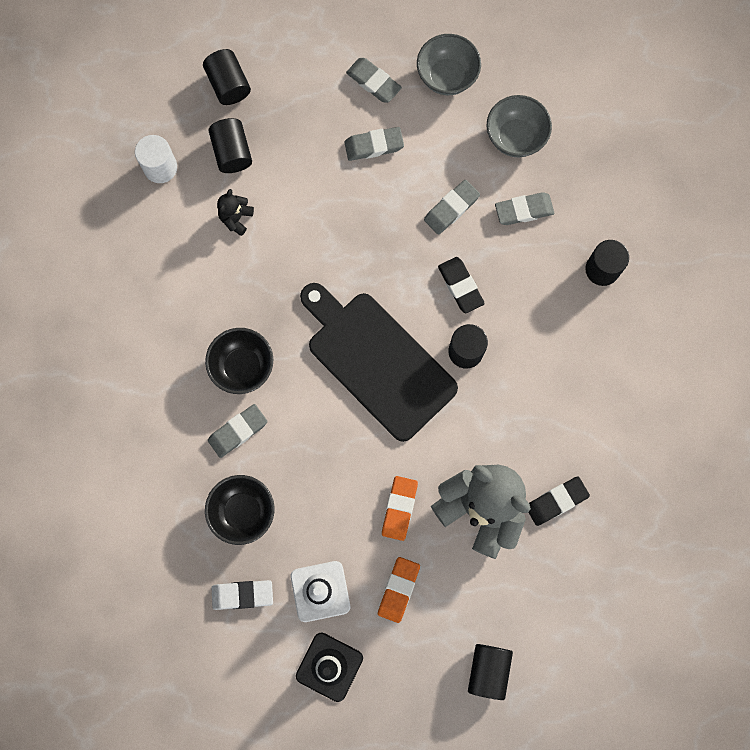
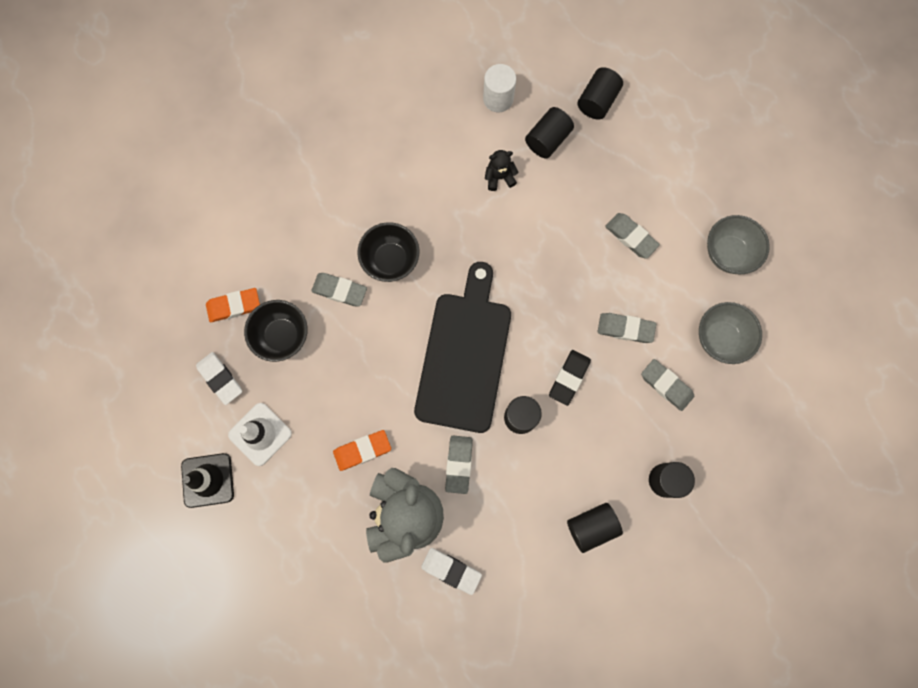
camera: 55 degrees right, 0 degrees up
grey eraser [346,58,402,103] -> grey eraser moved to [445,436,473,494]
orange eraser [378,557,420,623] -> orange eraser moved to [206,288,260,322]
black cylinder [468,644,513,700] -> black cylinder moved to [567,503,623,553]
black eraser [528,476,590,526] -> white eraser [421,548,482,595]

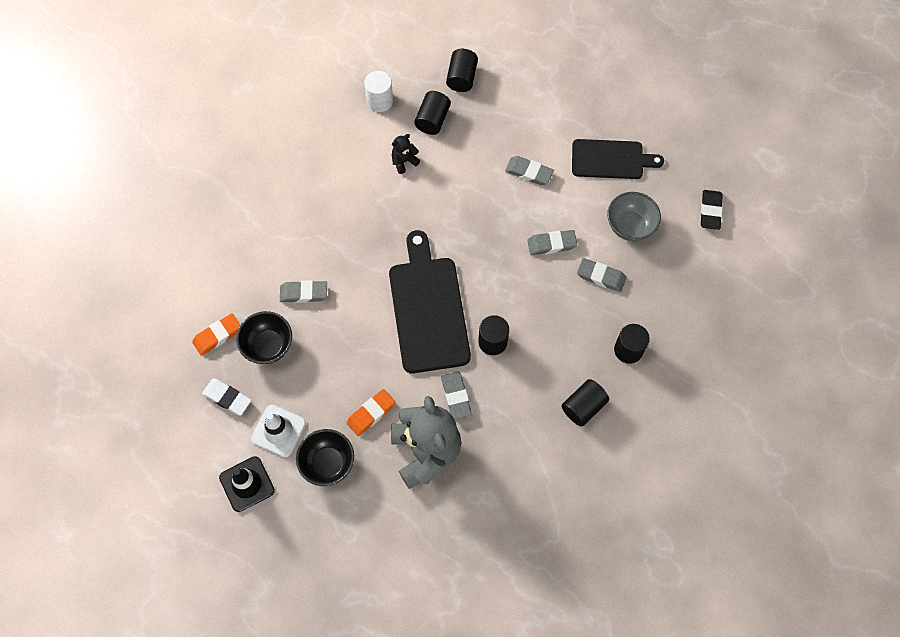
camera: 20 degrees left, 10 degrees down
black bowl [357,222,419,282] -> black bowl moved to [296,429,354,486]
white eraser [421,548,482,595] -> none
black eraser [549,350,591,406] -> black eraser moved to [701,190,723,230]
grey bowl [707,215,770,274] -> black cutting board [572,139,664,179]

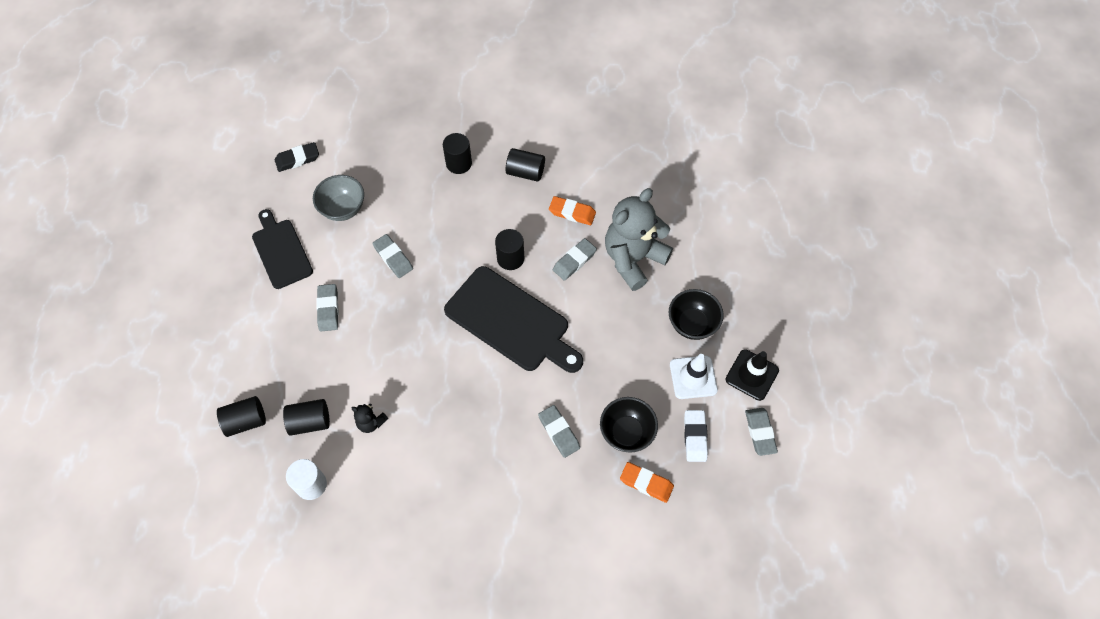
camera: 120 degrees left, 5 degrees down
orange eraser [346,389,395,436] -> orange eraser moved to [549,196,596,225]
black cutting board [389,230,471,373] -> black cutting board turned 105 degrees counterclockwise [444,266,583,373]
grey eraser [577,258,627,292] -> grey eraser moved to [745,408,778,456]

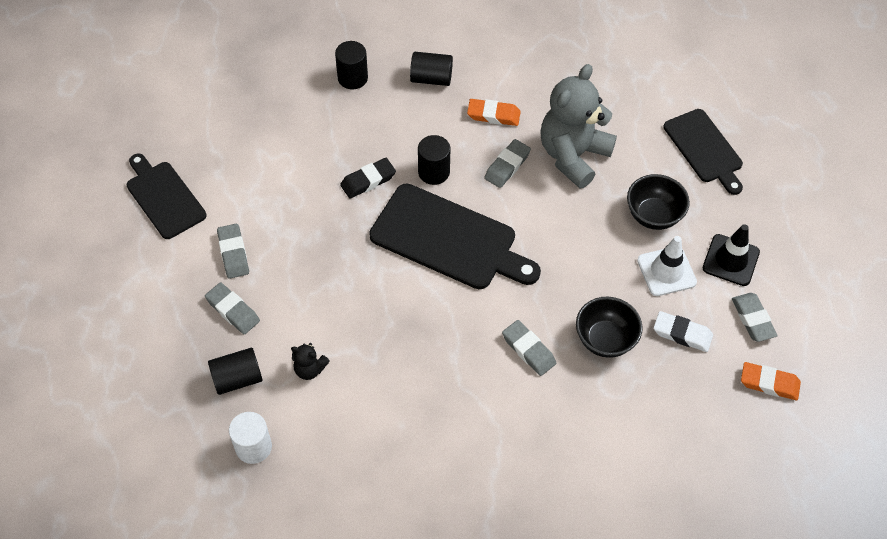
camera: 10 degrees left, 5 degrees down
black cylinder [217,396,266,437] -> none
black eraser [275,142,319,172] -> black eraser moved to [340,158,396,199]
grey bowl [313,175,364,221] -> none
grey eraser [372,234,413,278] -> grey eraser moved to [205,282,260,334]
orange eraser [620,462,674,503] -> orange eraser moved to [741,362,801,400]
white eraser [684,410,708,462] -> white eraser turned 60 degrees counterclockwise [654,311,713,352]
none -> black cutting board [664,109,743,195]

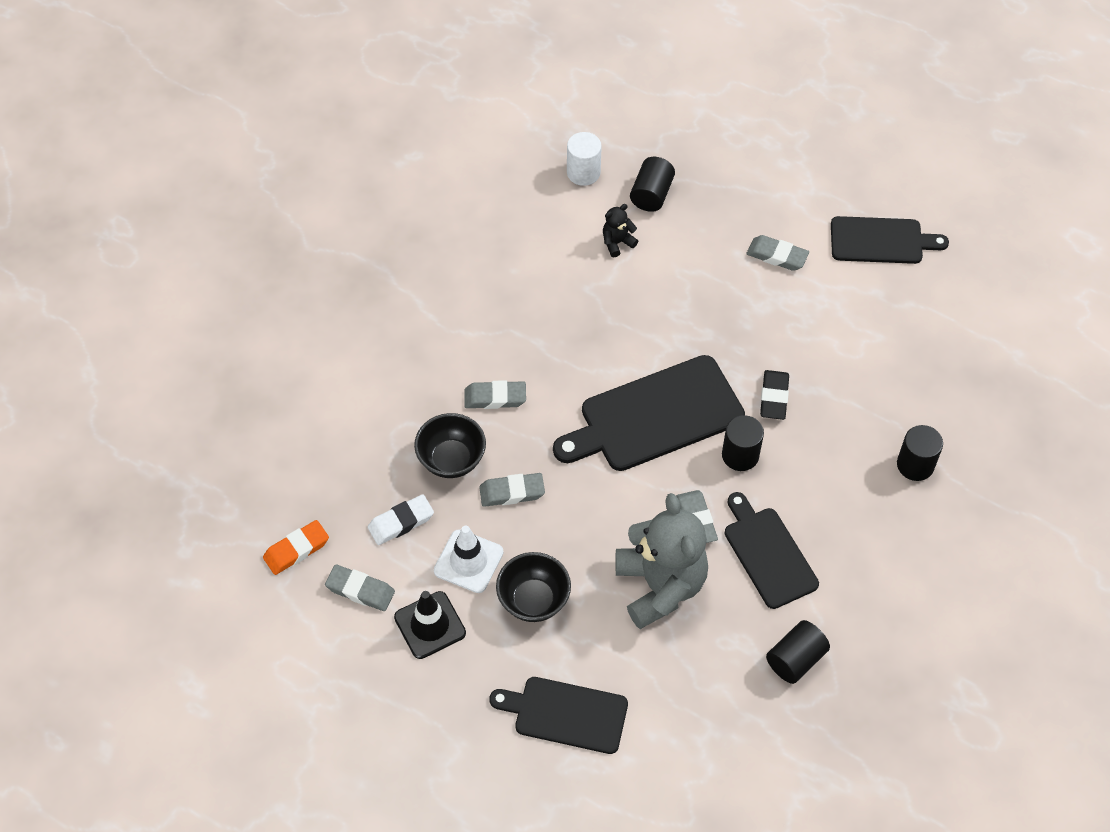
camera: 130 degrees right, 0 degrees up
grey eraser [205,282,260,334] -> grey eraser moved to [479,473,545,507]
black cylinder [410,52,453,86] -> black cylinder moved to [766,620,830,684]
orange eraser [467,99,520,126] -> black cutting board [725,492,819,609]

